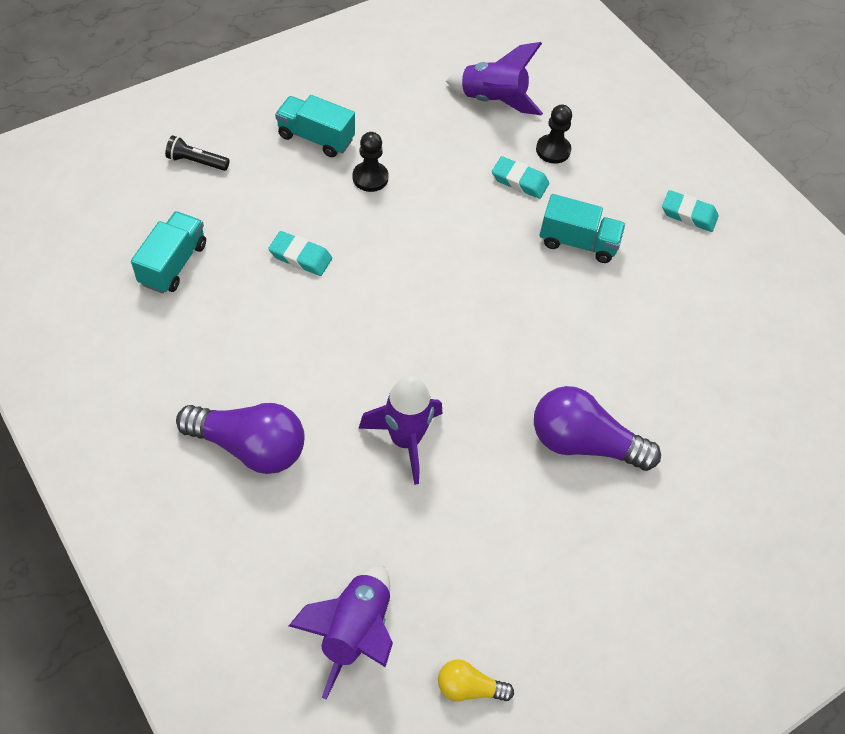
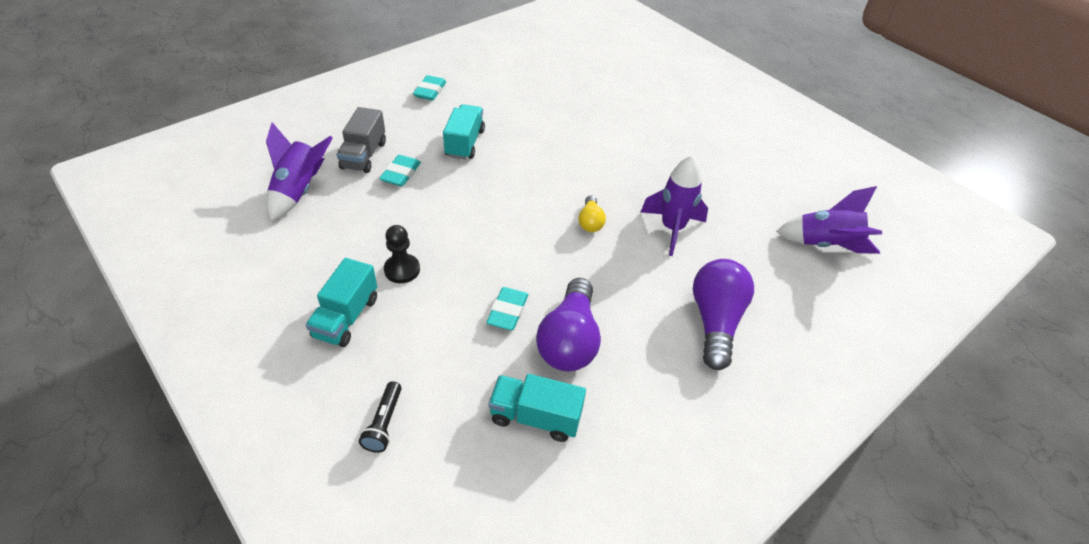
camera: 95 degrees left, 10 degrees down
yellow light bulb [438,659,514,702] -> yellow light bulb moved to [579,195,606,232]
purple light bulb [534,386,661,471] -> purple light bulb moved to [536,278,601,371]
black pawn [536,105,572,164] -> grey truck [337,107,386,173]

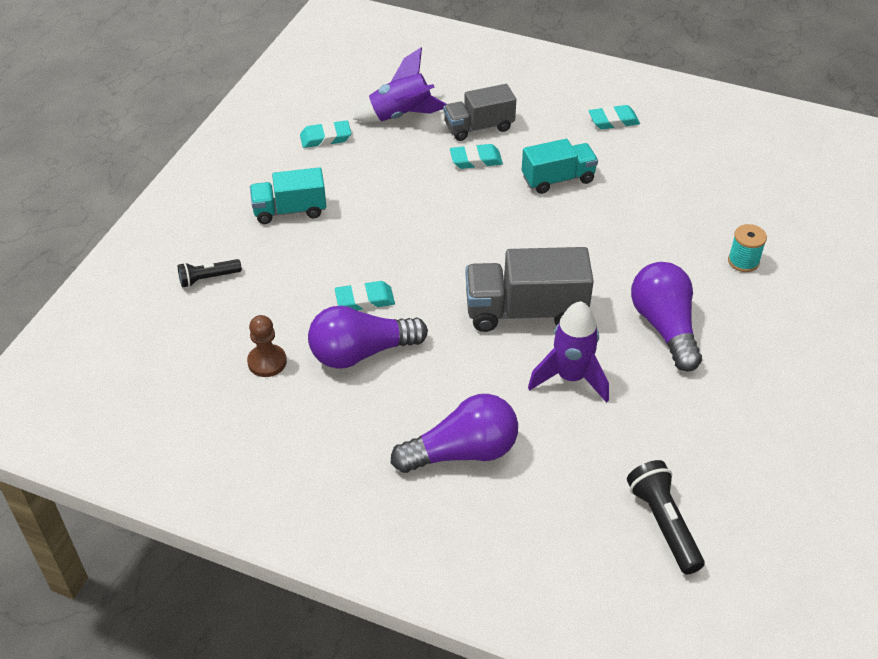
camera: 65 degrees right, 0 degrees up
black pawn [384,225,420,283] -> none
turquoise truck [489,374,586,442] -> brown pawn [247,315,287,377]
yellow light bulb [579,195,606,232] -> grey truck [466,247,594,332]
purple rocket [776,186,882,254] -> black flashlight [627,460,704,574]
none -> turquoise eraser [300,120,351,148]
none -> purple light bulb [631,262,702,372]
none -> turquoise spool [728,224,767,272]

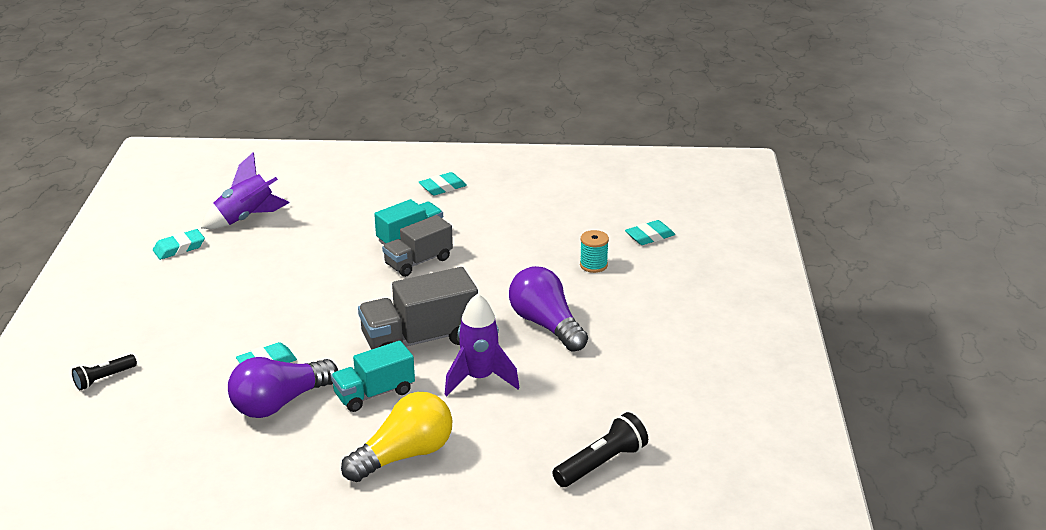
camera: 20 degrees left, 15 degrees down
brown pawn [247,315,287,377] -> none
turquoise truck [250,167,326,224] -> turquoise truck moved to [331,341,415,412]
purple light bulb [391,394,518,473] -> yellow light bulb [341,392,452,482]
grey truck [444,84,516,141] -> grey truck moved to [382,215,453,277]
turquoise eraser [450,144,503,169] -> turquoise eraser moved to [625,220,675,245]
black flashlight [627,460,704,574] -> black flashlight turned 90 degrees clockwise [552,412,648,487]

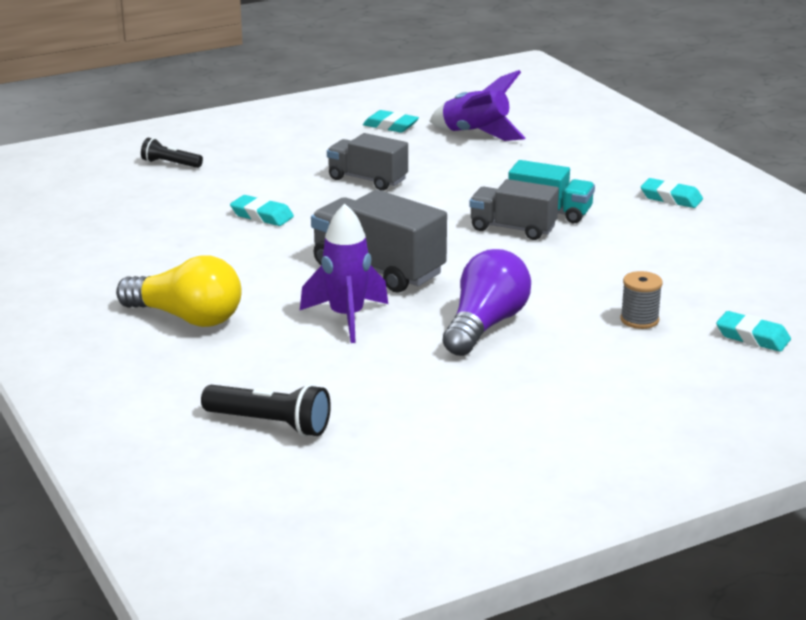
camera: 60 degrees right, 5 degrees down
purple light bulb [228,357,338,418] -> none
turquoise truck [331,341,415,412] -> none
turquoise spool [580,230,609,273] -> grey spool [620,271,663,329]
none -> grey truck [327,133,408,190]

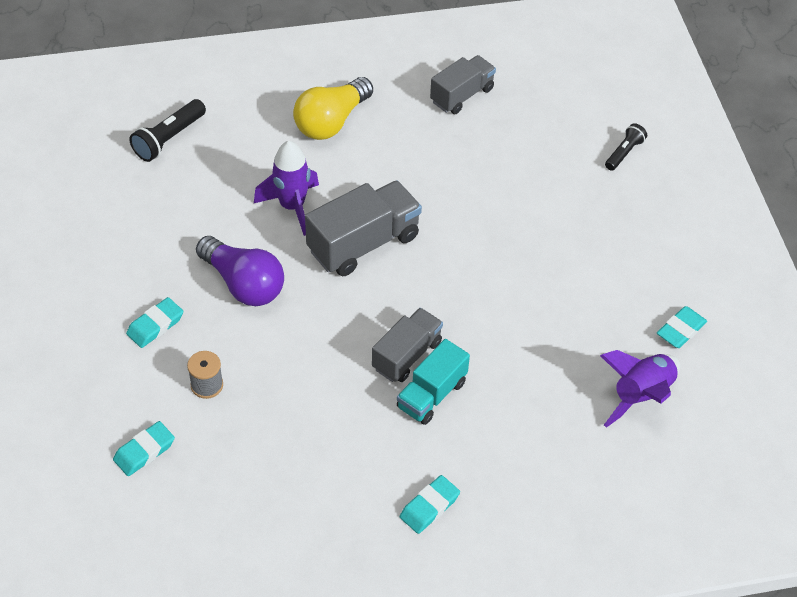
camera: 105 degrees right, 25 degrees up
turquoise eraser [230,195,294,226] -> turquoise eraser moved to [126,297,183,348]
grey truck [327,133,408,190] -> grey truck moved to [430,55,496,114]

